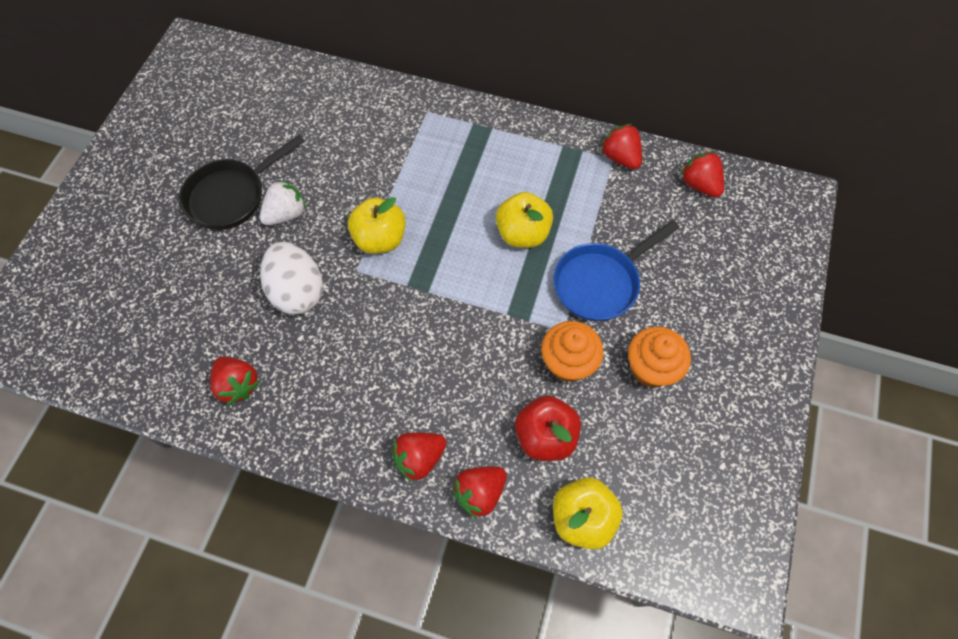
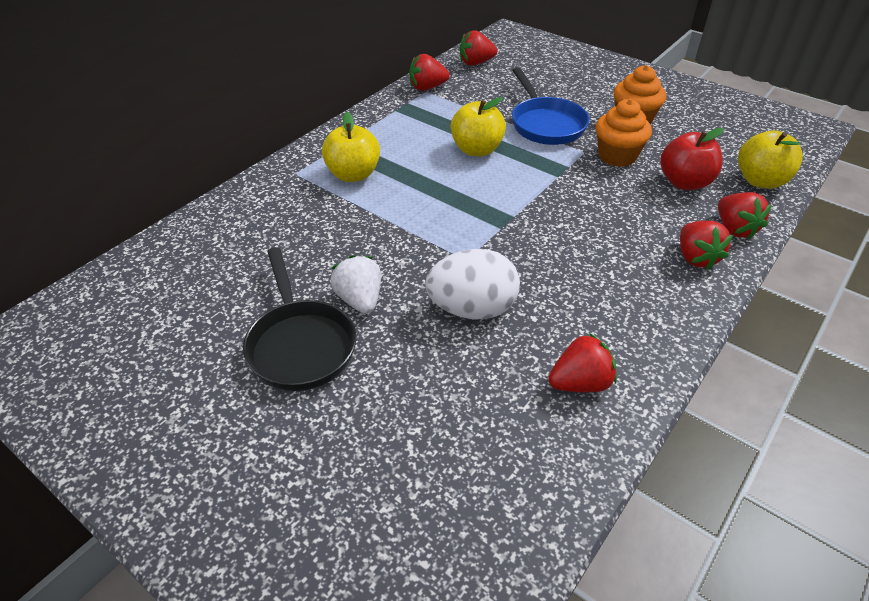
camera: 70 degrees left, 20 degrees down
yellow apple [348,197,406,254] -> yellow apple moved to [322,112,380,182]

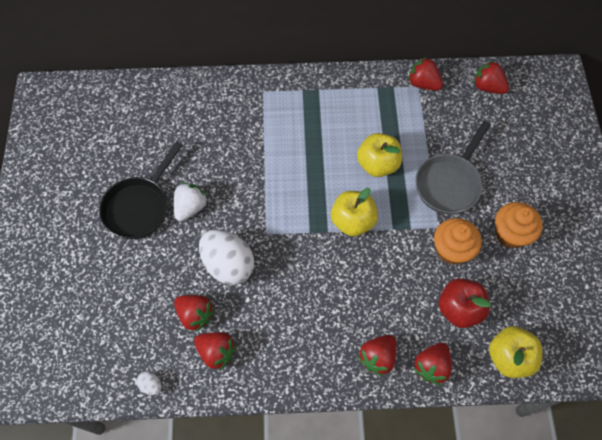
camera: 50 degrees right, 20 degrees up
yellow apple [322,112,380,182] -> yellow apple moved to [331,188,378,236]
blue pan [512,67,589,145] -> grey pan [415,121,491,214]
none -> white egg [136,371,162,395]
none -> red strawberry [174,295,215,332]

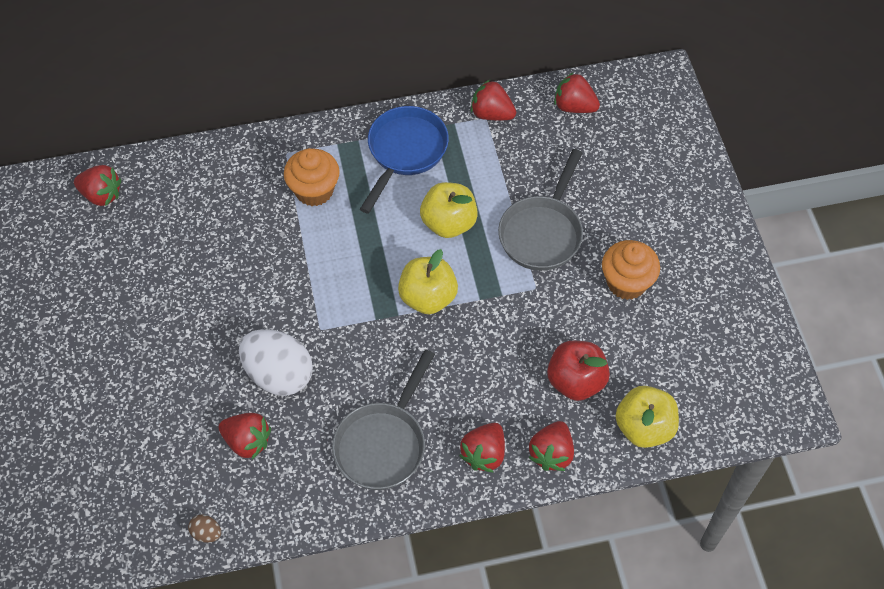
camera: 10 degrees left, 5 degrees down
black pan [99,141,183,239] -> none
white egg [136,371,162,395] -> brown egg [188,514,221,543]
white strawberry [174,182,208,222] -> none
red strawberry [194,332,236,371] -> red strawberry moved to [74,165,121,206]
orange cupcake [434,218,482,265] -> orange cupcake moved to [284,148,340,206]
none -> grey pan [332,349,435,490]
none -> blue pan [360,106,449,214]

